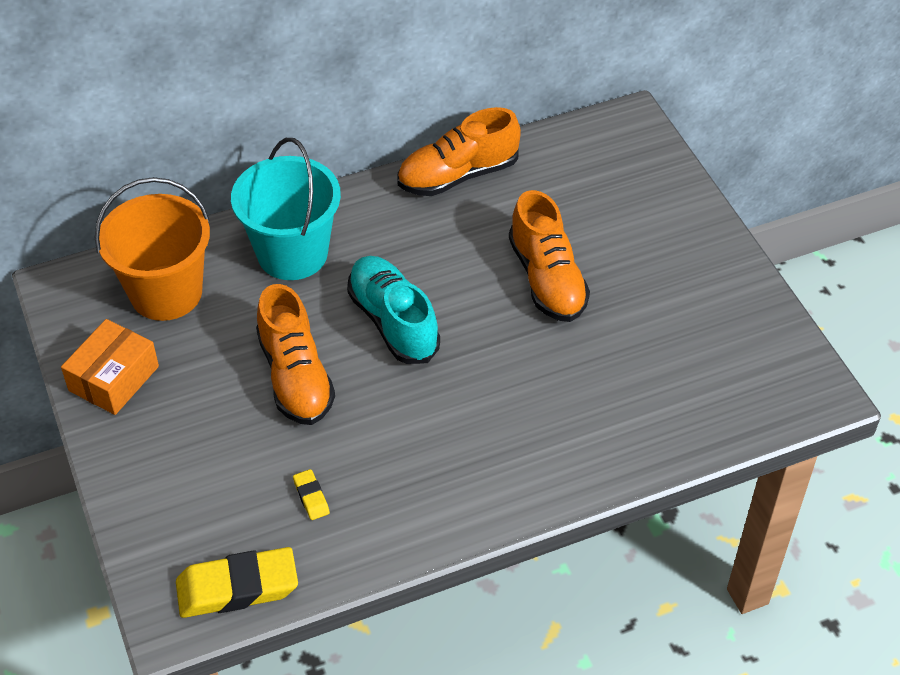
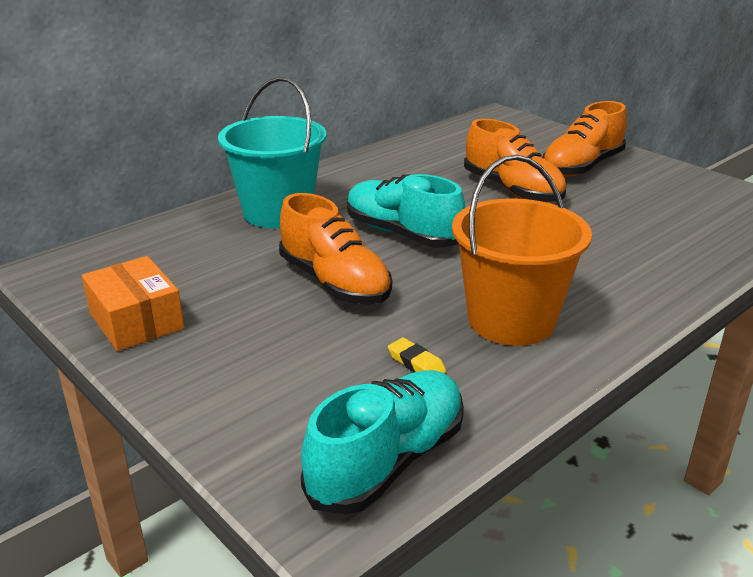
camera: 20 degrees left, 20 degrees down
orange box [61,319,159,415] -> orange box turned 45 degrees counterclockwise [82,256,184,351]
orange bucket [95,177,210,321] -> orange bucket moved to [452,155,592,346]
yellow eraser [176,547,298,618] -> turquoise shoe [301,370,464,515]
orange shoe [397,107,521,196] -> orange shoe moved to [542,101,627,177]

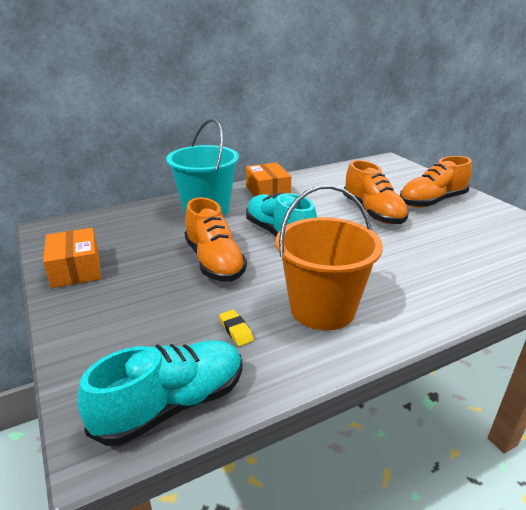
camera: 15 degrees right, 0 degrees up
none -> orange box [246,163,291,197]

